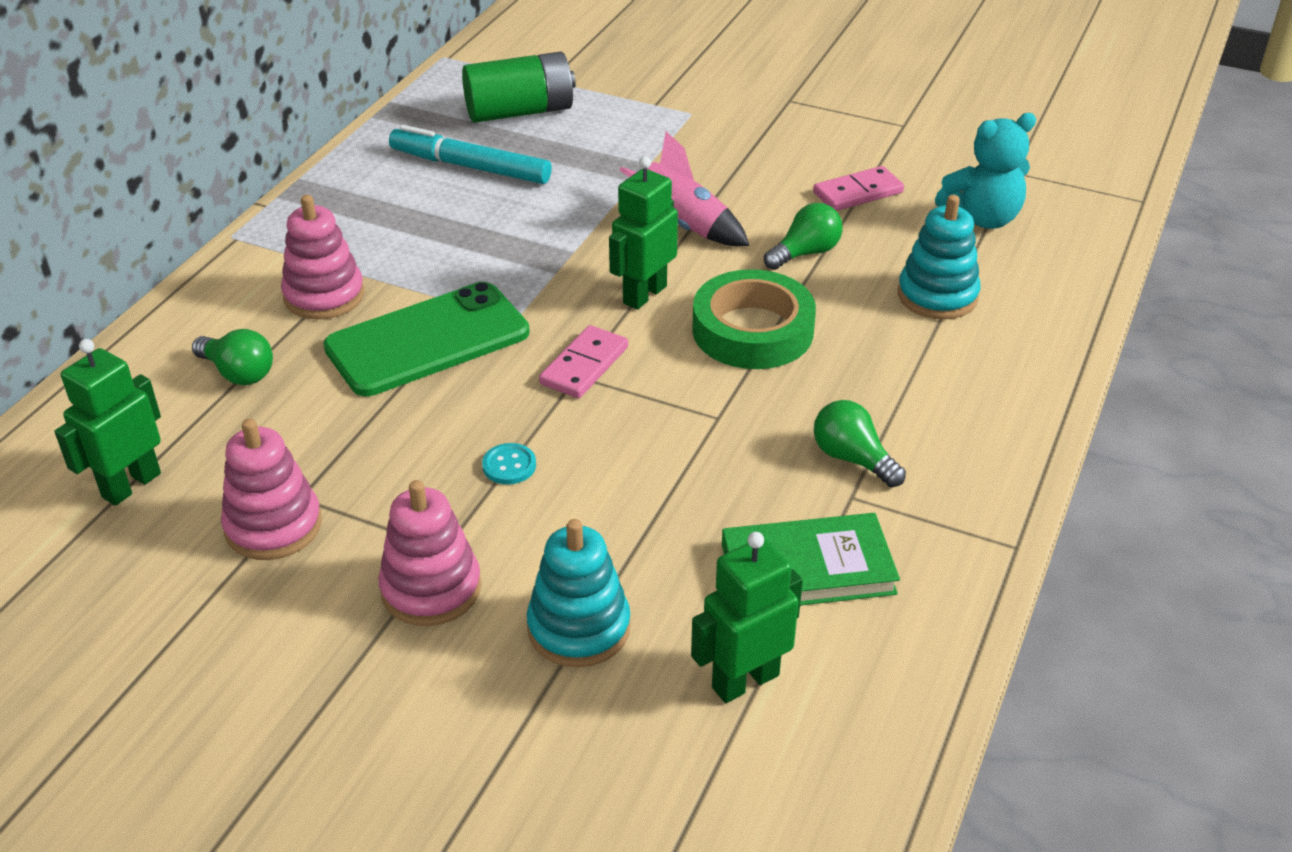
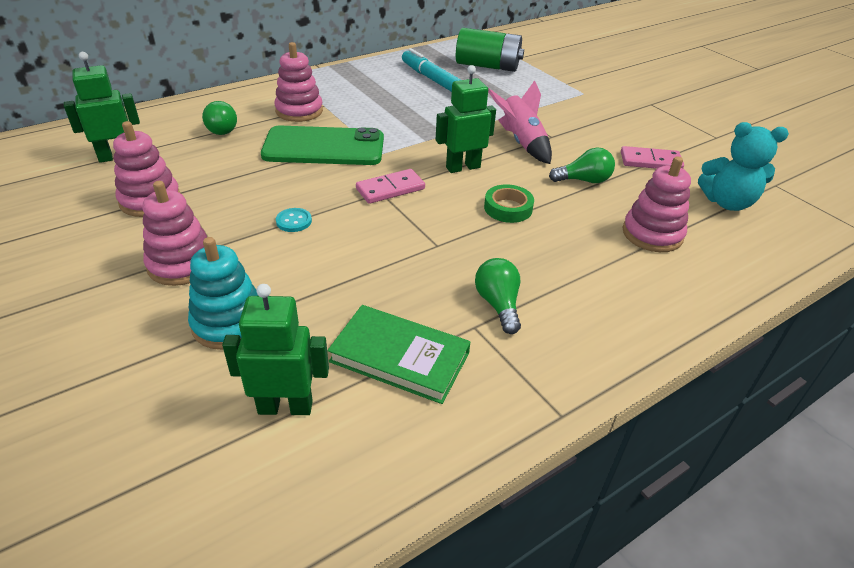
camera: 30 degrees right, 0 degrees up
green tape [692,269,816,369] -> green tape [484,184,534,223], size x0.57
turquoise stacking toy [898,195,981,320] -> pink stacking toy [623,156,691,252]

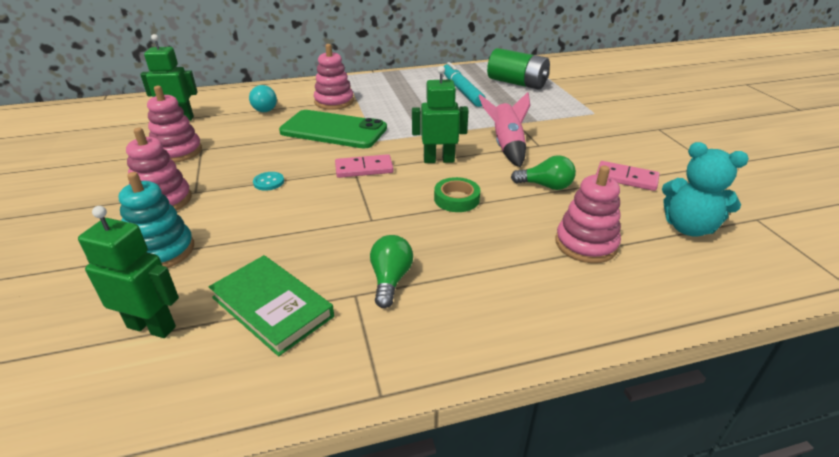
camera: 20 degrees right, 5 degrees down
green light bulb [202,101,237,135] -> turquoise light bulb [249,85,277,112]

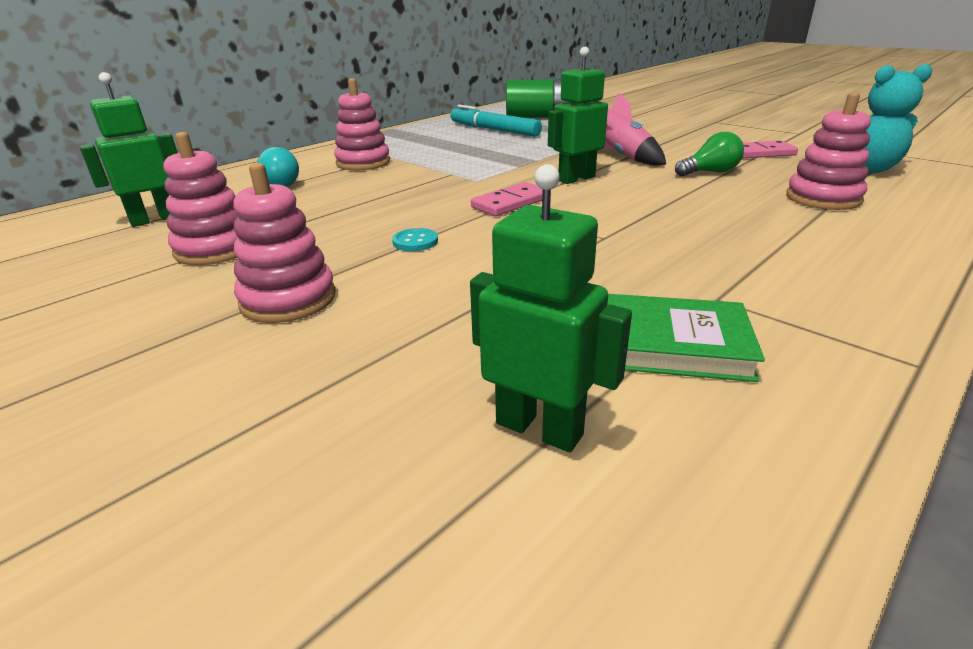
camera: 30 degrees left, 5 degrees down
green robot [78,206,179,338] -> green robot turned 45 degrees clockwise [470,164,632,452]
turquoise stacking toy [119,172,194,268] -> none
green phone [279,110,387,148] -> none
green light bulb [370,235,413,308] -> none
green tape [434,177,480,212] -> none

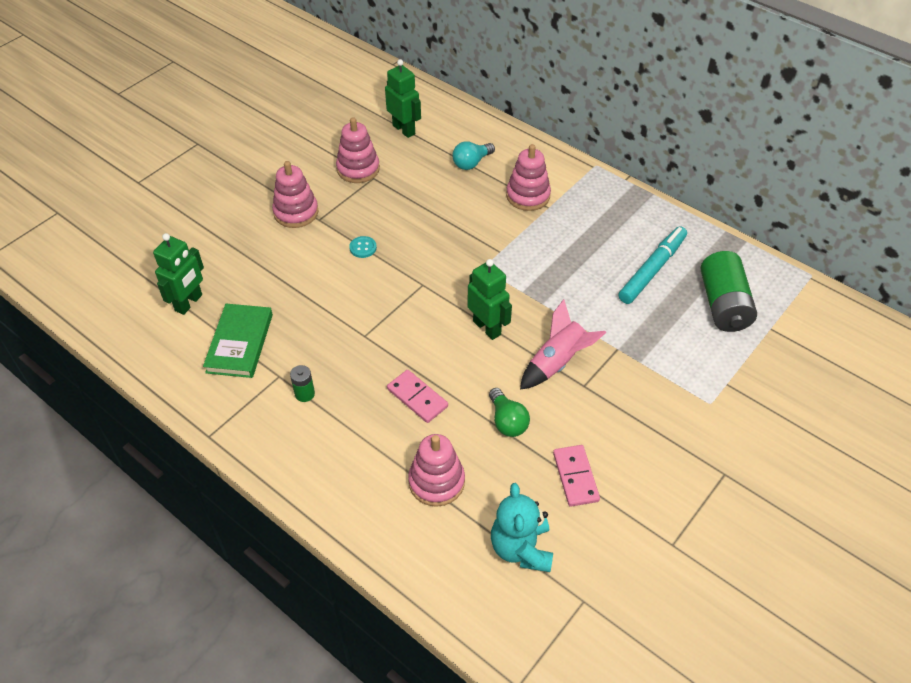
camera: 85 degrees right, 20 degrees up
pink domino [471,182,543,216] -> pink domino moved to [387,370,448,423]
none -> green battery [290,365,315,402]

